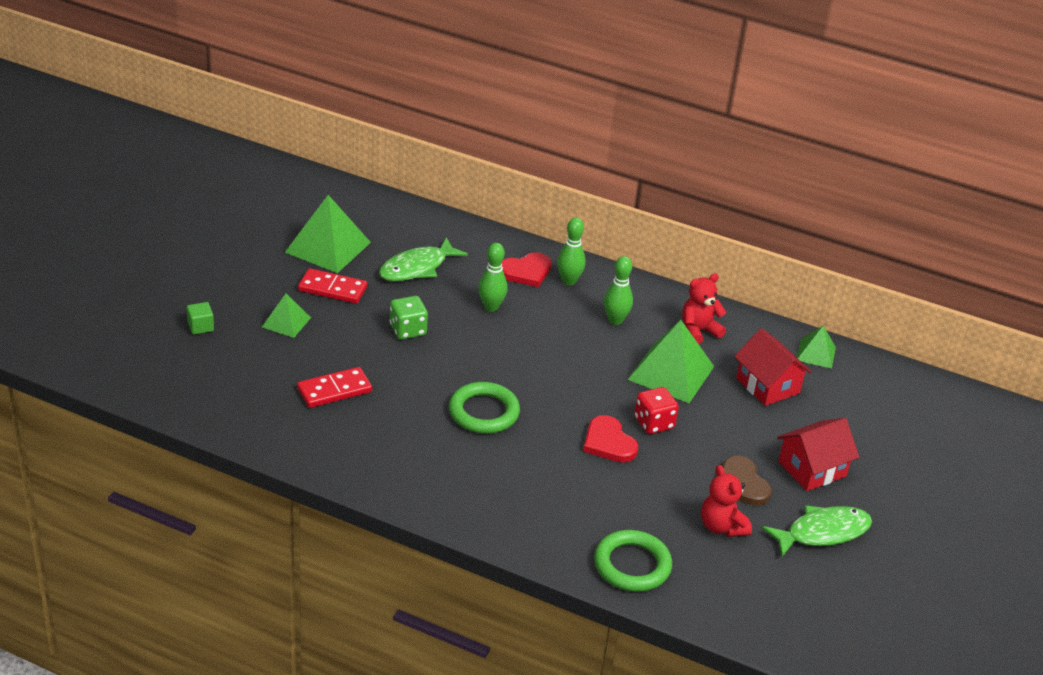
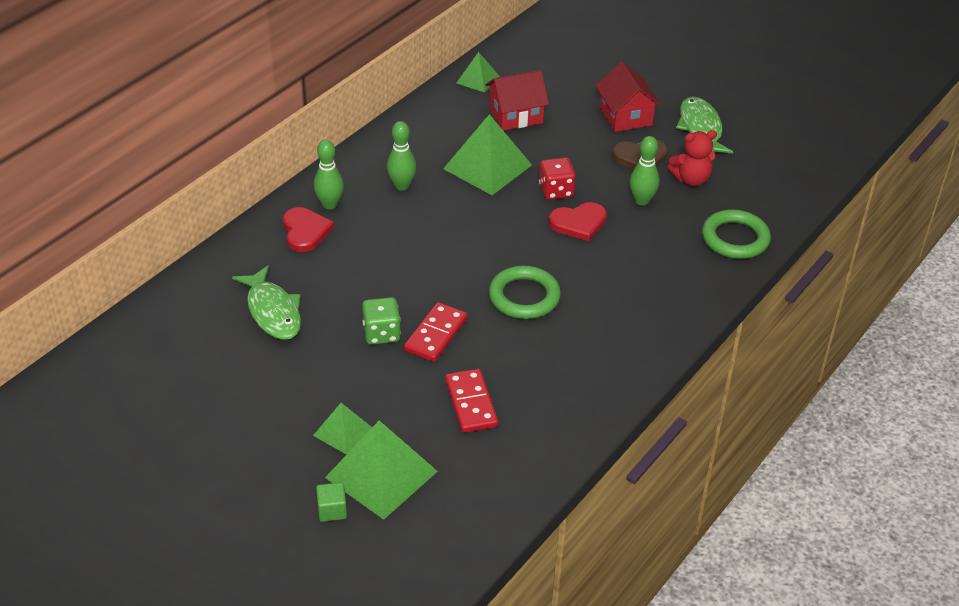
camera: 75 degrees left, 5 degrees up
green pyramid [284,195,371,273] -> green pyramid moved to [325,421,438,520]
red domino [298,268,367,304] -> red domino moved to [404,302,467,362]
green bowling pin [478,243,508,312] -> green bowling pin moved to [630,136,659,205]
red teddy bear [682,274,726,344] -> none

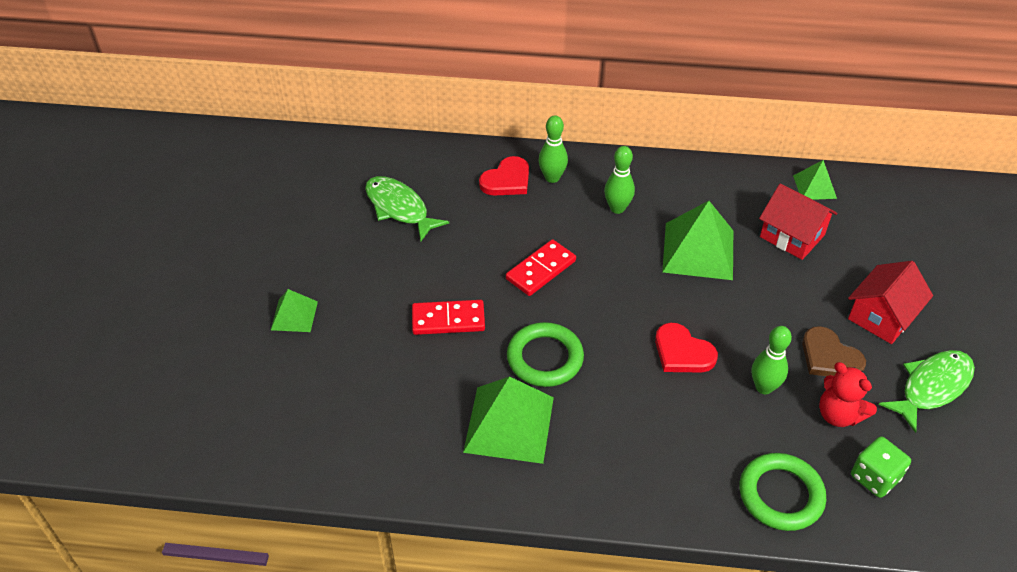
camera: 60 degrees right, 5 degrees up
green fish [232,265,301,340] -> green fish turned 105 degrees clockwise [365,176,449,241]
green cube [316,482,347,522] -> none
green pyramid [325,421,438,520] -> green pyramid moved to [463,376,554,464]
green dice [362,297,401,345] -> green dice moved to [851,437,911,498]
red domino [445,369,498,433] -> red domino moved to [506,239,576,296]
red dice [539,157,576,200] -> none

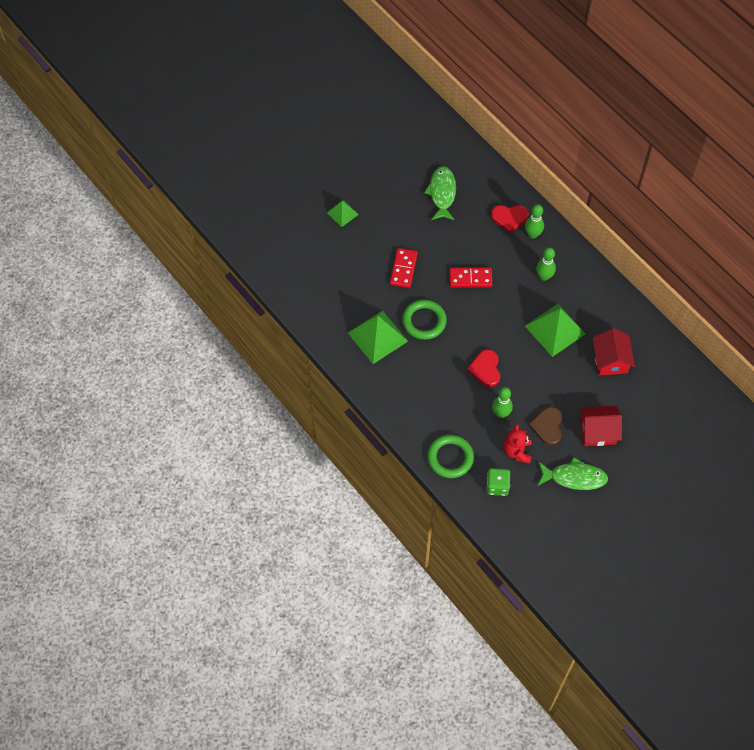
camera: 45 degrees right, 15 degrees up
red domino [412,300,485,335] -> red domino turned 60 degrees clockwise [390,248,418,288]
green pyramid [793,160,837,200] -> none

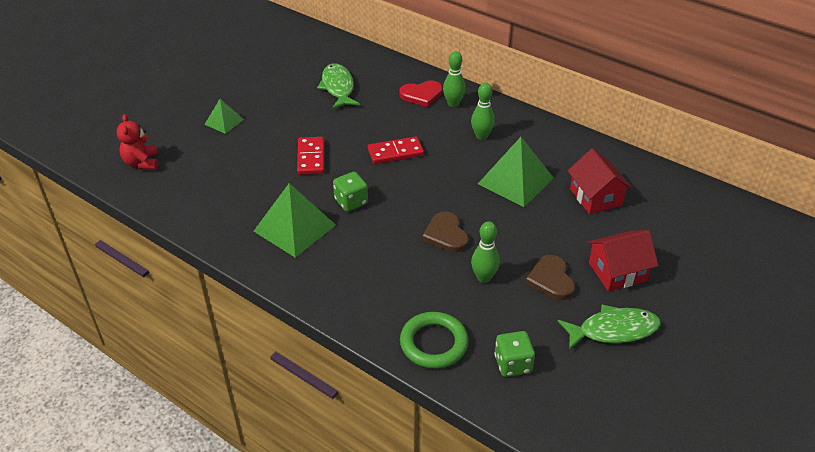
camera: 15 degrees left, 20 degrees down
green ring [402,300,447,340] -> green dice [333,172,368,212]
red heart [467,349,500,387] -> brown heart [422,212,469,252]
red teddy bear [504,424,532,464] -> red teddy bear moved to [116,114,158,170]

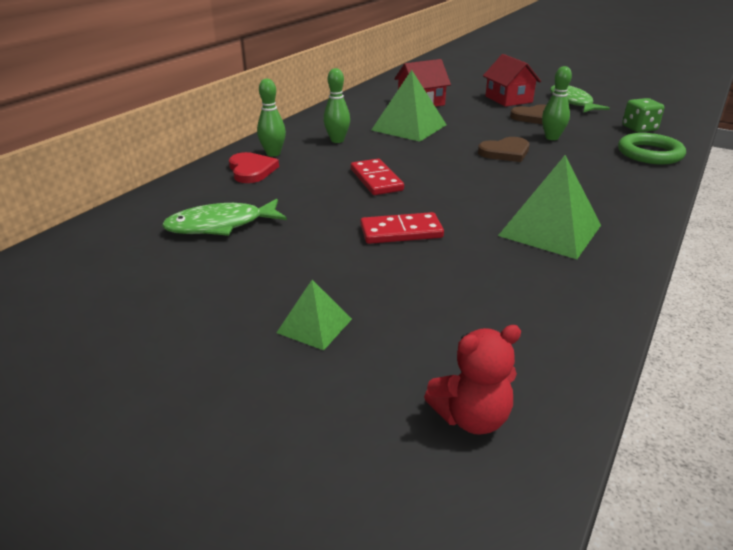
camera: 95 degrees left, 10 degrees down
green dice [333,172,368,212] -> none

